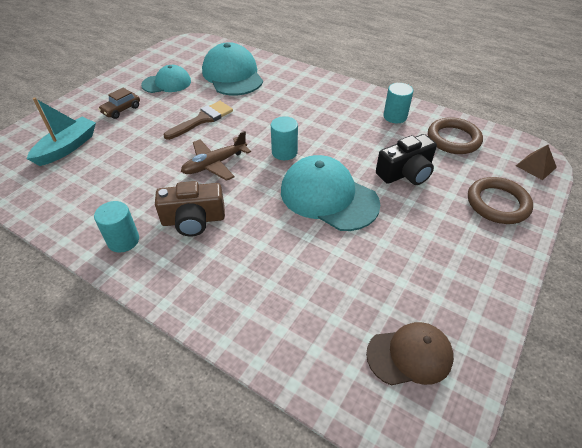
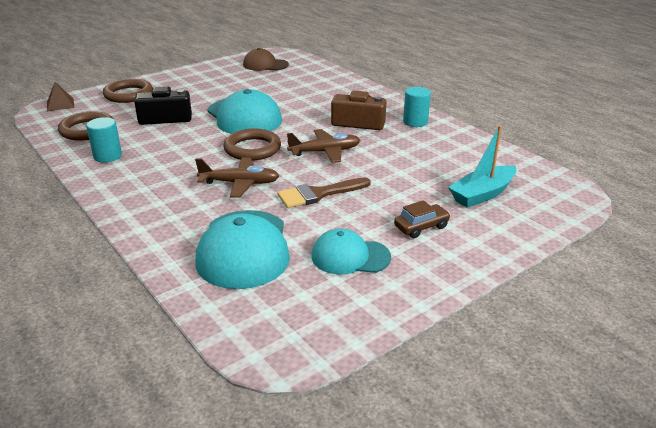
camera: 160 degrees left, 15 degrees down
turquoise cylinder [271,116,298,160] -> brown ring [223,129,281,161]
none -> brown plane [195,157,279,198]

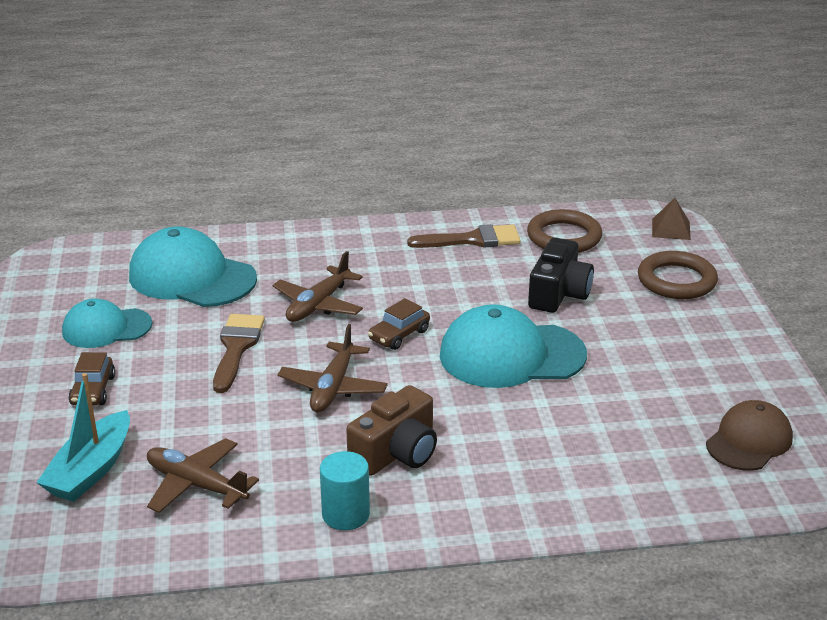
camera: 120 degrees right, 0 degrees up
turquoise cylinder [86,117,122,162] -> brown brush [407,224,521,248]
brown ring [223,129,281,161] -> brown car [368,298,430,350]
turquoise cap [311,229,391,274] -> turquoise cap turned 135 degrees counterclockwise [62,299,152,348]
turquoise boat [448,125,517,208] -> turquoise boat turned 150 degrees counterclockwise [36,373,130,502]
none -> brown plane [147,438,259,513]

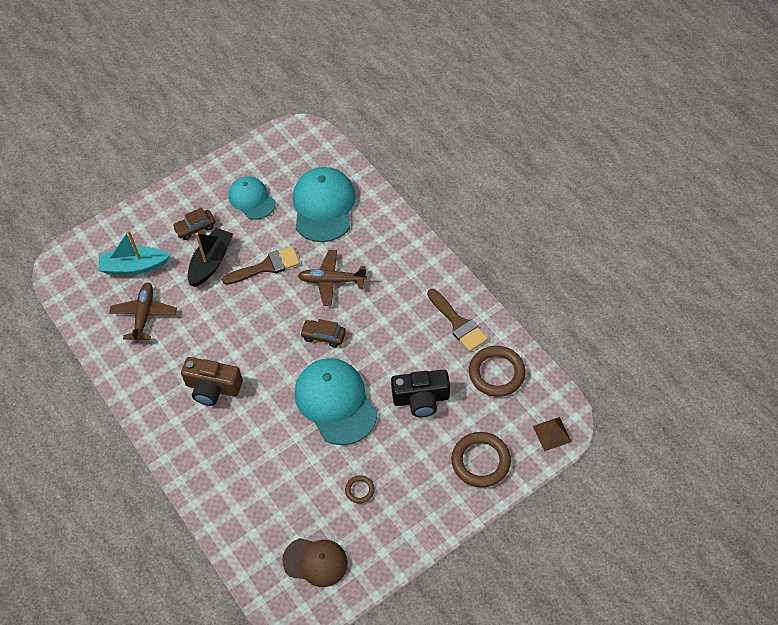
camera: 65 degrees right, 25 degrees up
brown plane [278,324,388,413] -> none
turquoise cylinder [320,451,370,530] -> none
none -> black boat [188,228,233,287]
none -> brown ring [345,475,375,504]

